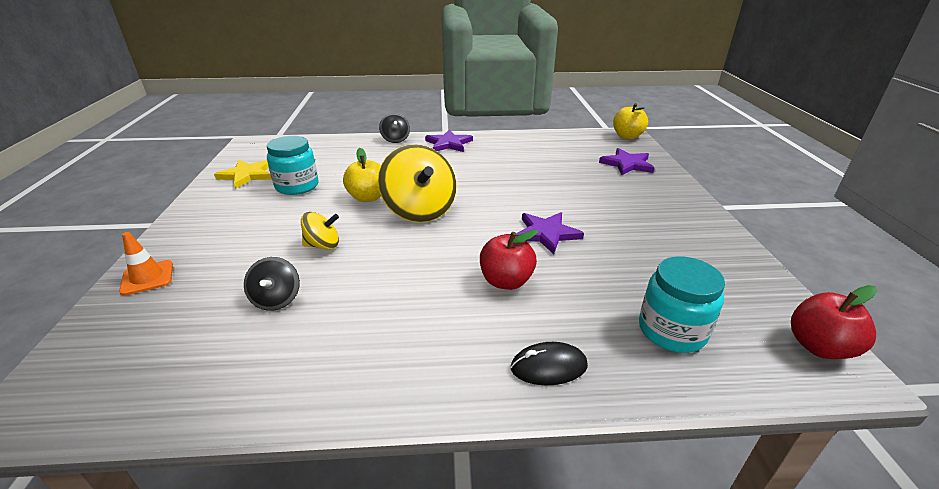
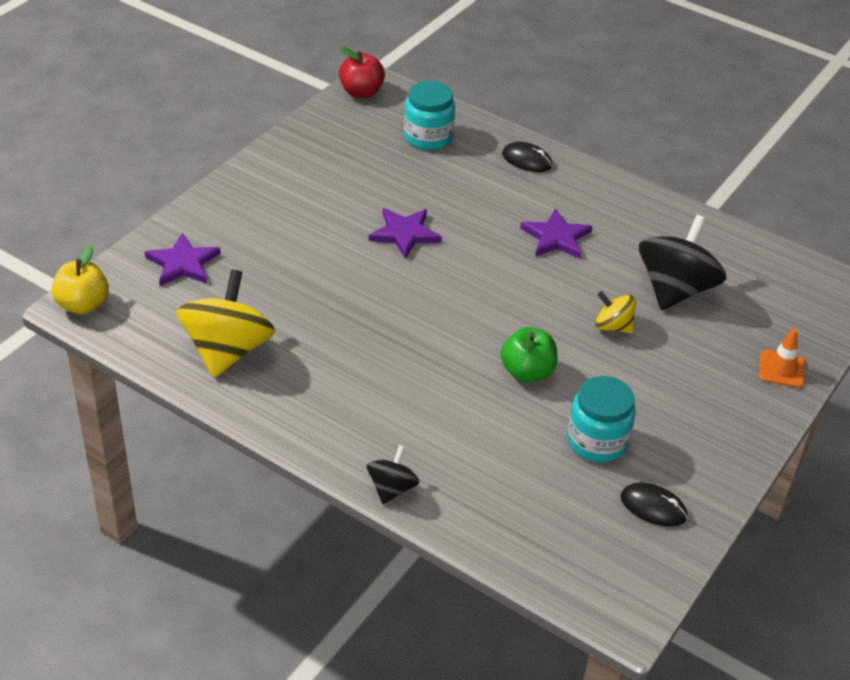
camera: 145 degrees left, 10 degrees up
yellow star [214,160,272,189] -> black mouse [620,482,687,527]
black spinning top [244,257,300,311] -> black spinning top [639,215,726,310], size x1.94
yellow apple [343,148,381,202] -> green apple [501,327,557,383]
yellow spinning top [378,144,457,223] -> yellow spinning top moved to [176,269,275,378]
purple star [425,129,473,152] -> purple star moved to [520,208,593,259]
red apple [480,230,538,290] -> none

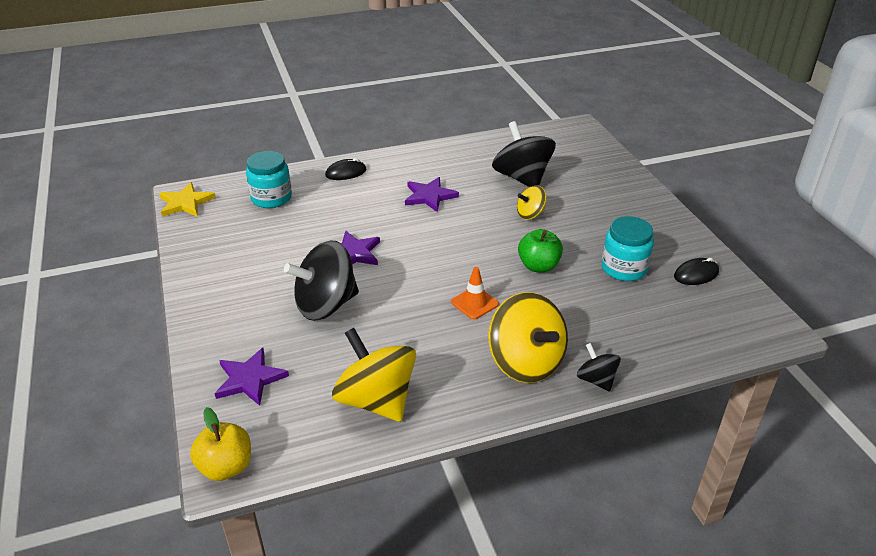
camera: 50 degrees left, 5 degrees down
red apple [339,46,385,98] -> yellow star [159,182,216,217]
orange traffic cone [759,329,805,388] -> orange traffic cone moved to [451,267,499,319]
none -> black spinning top [284,241,359,321]
none -> yellow spinning top [488,292,568,383]

